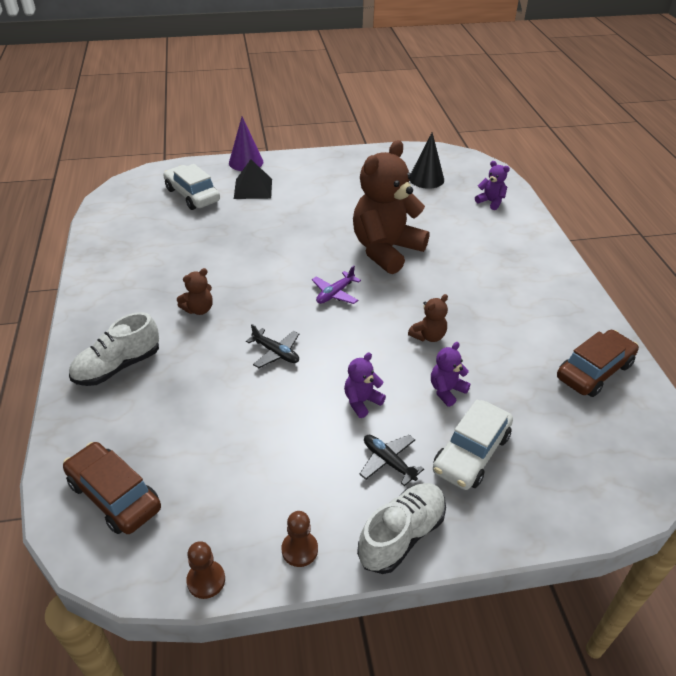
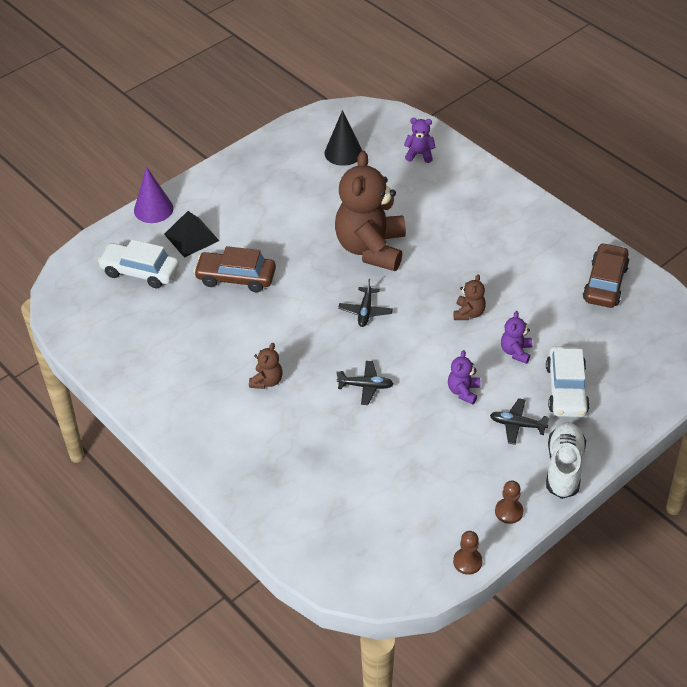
camera: 30 degrees left, 5 degrees up
brown car [63,442,161,534] -> brown car moved to [194,246,276,292]
white shoe [69,312,159,386] -> none
purple plane [312,265,361,304] -> black plane [338,279,393,327]

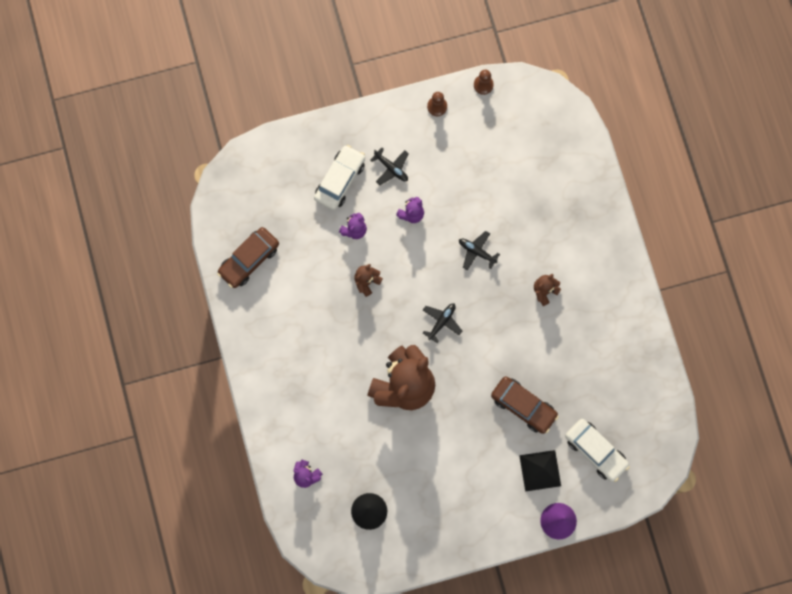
camera: 155 degrees left, 30 degrees up
white shoe [546,423,586,499] -> none

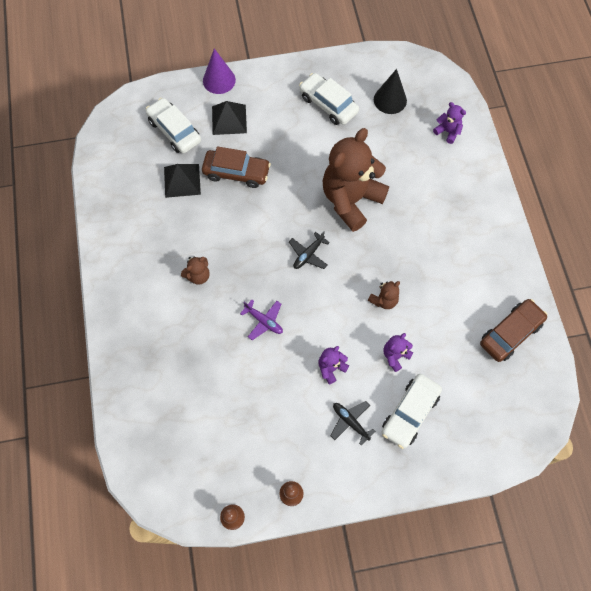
camera: 175 degrees left, 10 degrees down
black plane [459,231,500,271] -> purple plane [240,300,283,340]
brown car [491,376,559,434] -> brown car turned 150 degrees clockwise [202,146,271,188]
none -> black pyramid [164,164,201,198]
none -> white car [299,73,359,125]

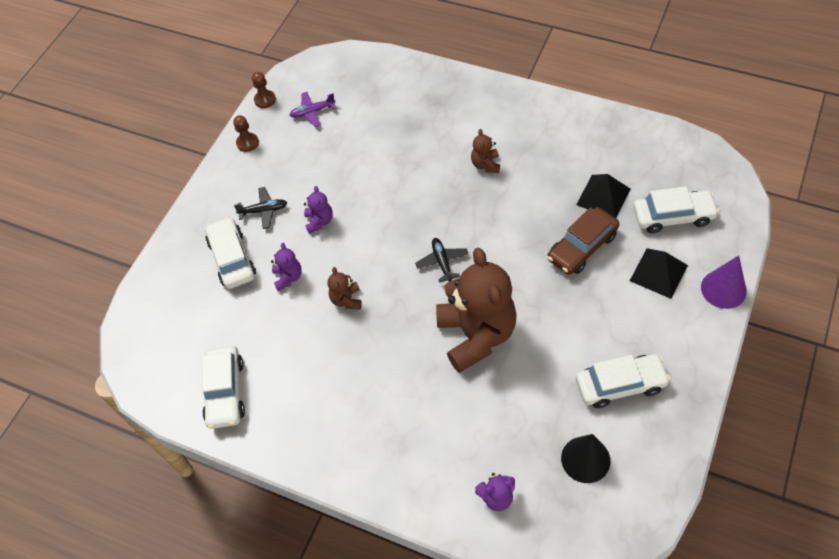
camera: 130 degrees right, 10 degrees down
purple plane [240,300,283,340] -> purple plane moved to [290,92,336,127]
brown car [480,299,548,362] -> white car [202,345,245,429]

